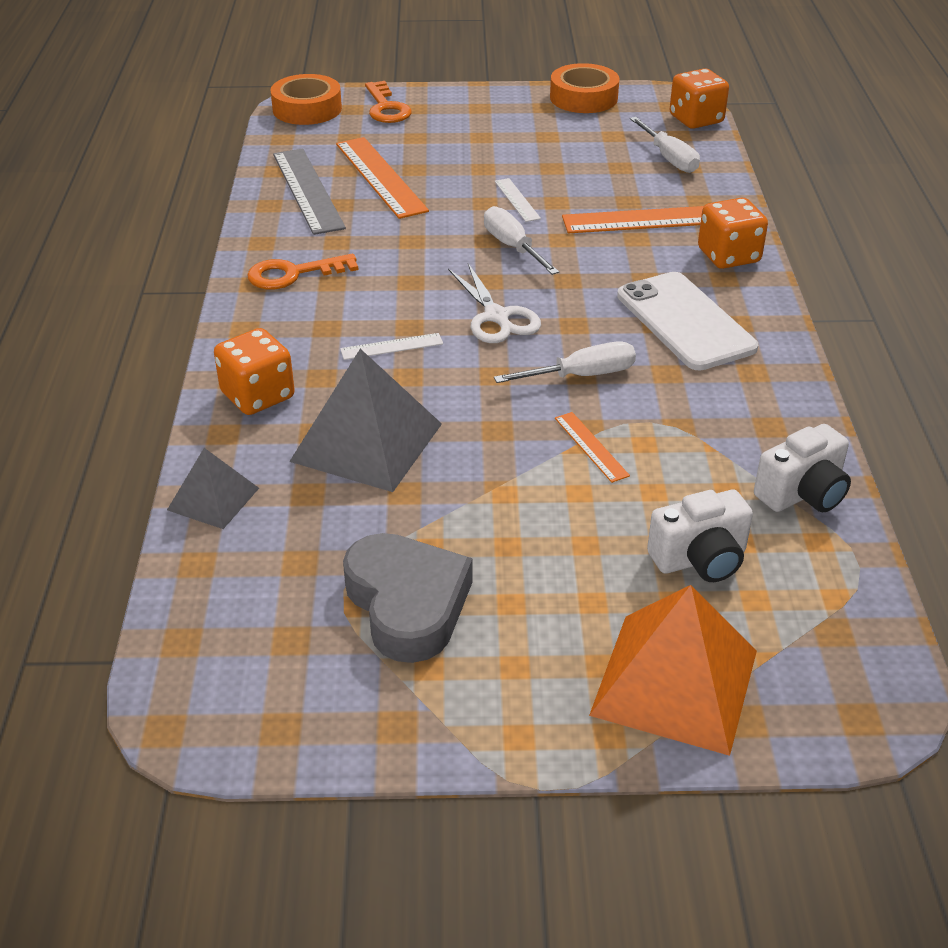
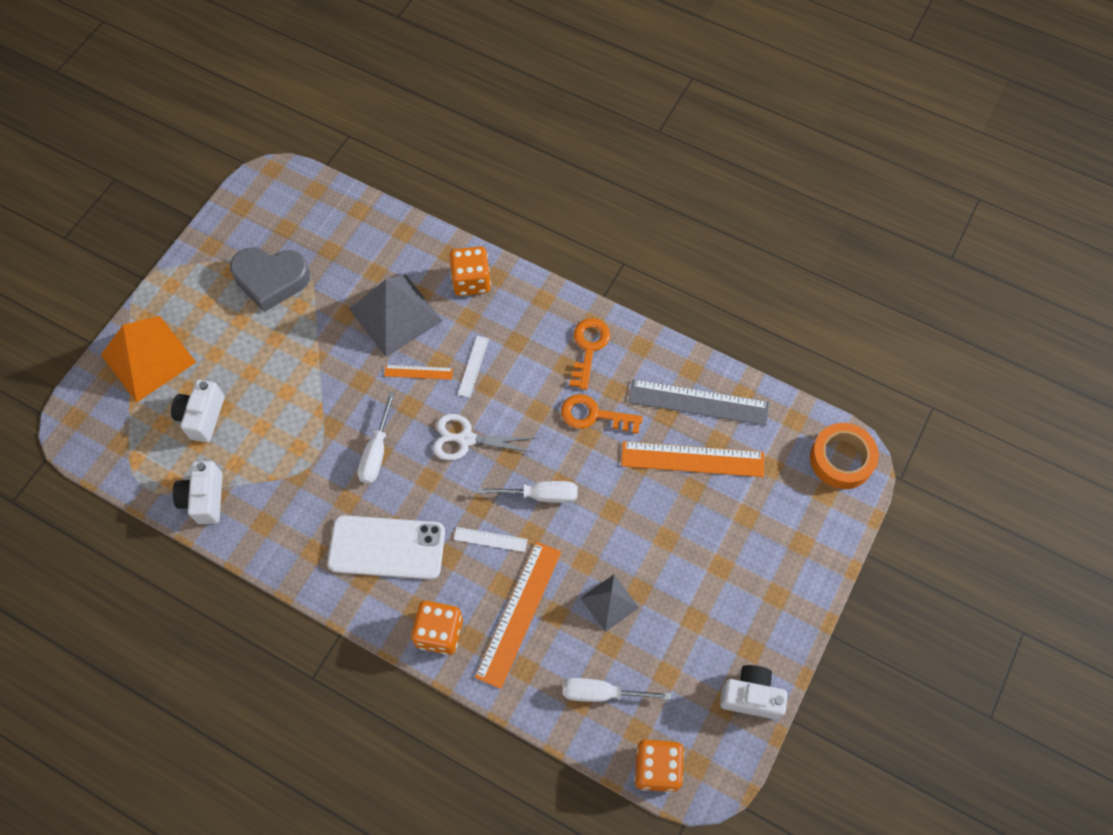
camera: 120 degrees right, 25 degrees up
grey pyramid [167,448,259,529] -> grey pyramid moved to [581,575,639,632]
orange key [365,81,412,123] -> orange key moved to [561,394,643,434]
white ruler [495,178,541,222] -> white ruler moved to [454,527,528,552]
orange tape [550,63,620,113] -> white camera [720,665,788,720]
orange ruler [555,412,630,483] -> orange ruler moved to [384,365,453,380]

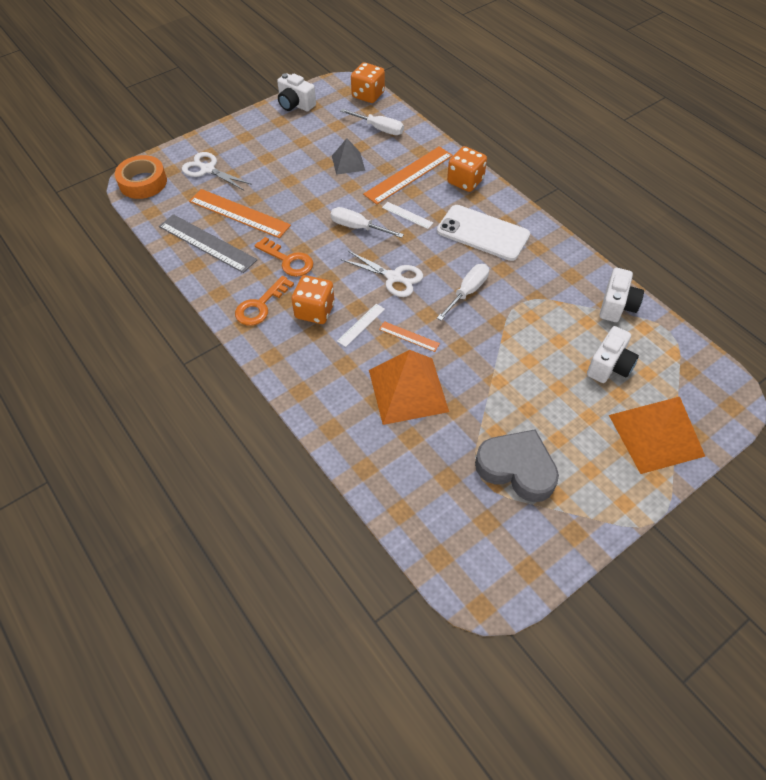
camera: 155 degrees left, 10 degrees down
grey pyramid [349,274,442,357] -> orange pyramid [369,350,449,425]
orange dice [449,246,491,296] -> orange dice moved to [291,275,335,324]
none -> white scissors [182,152,252,190]

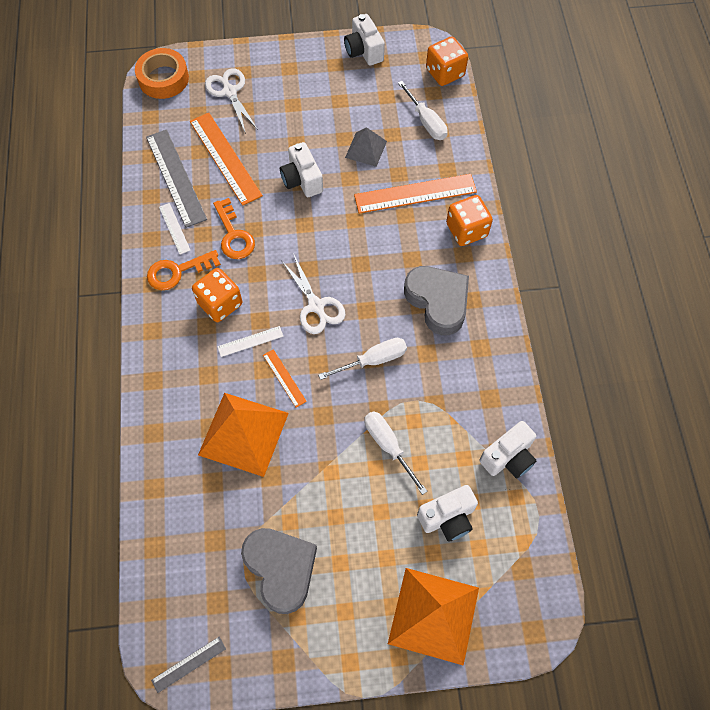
camera: 30 degrees right, 10 degrees up
white screwdriver [330,207,404,238] -> white screwdriver moved to [365,411,427,495]
white ruler [382,202,433,229] -> white ruler moved to [159,203,191,255]
white phone [437,205,530,261] -> grey heart [404,266,469,335]
none -> grey ruler [151,637,226,693]
none -> white camera [280,142,323,197]

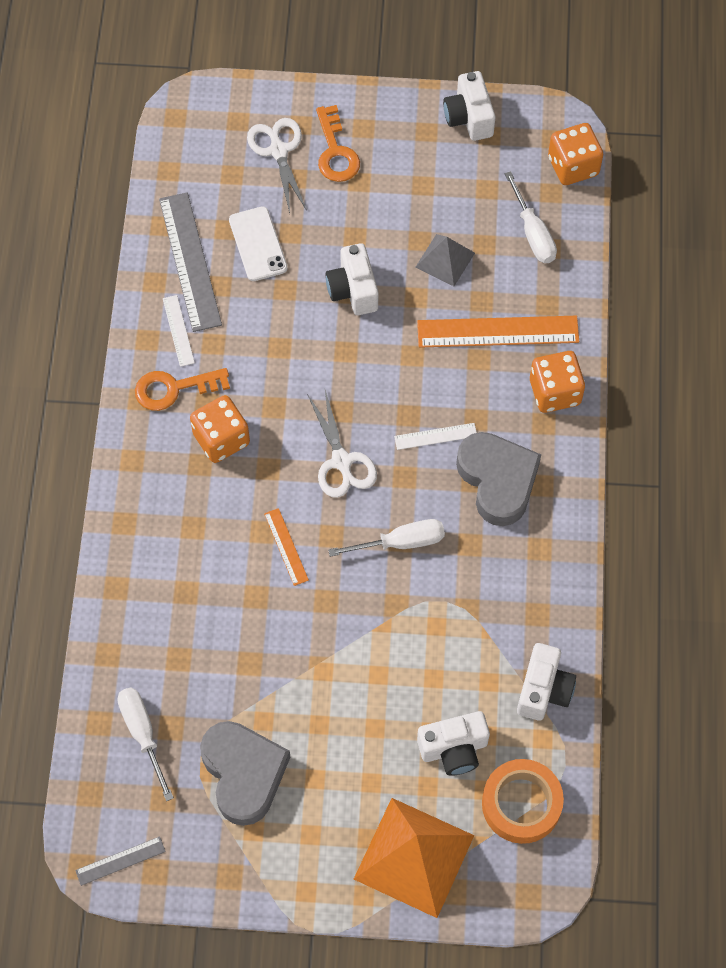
camera: 10 degrees right, 0 degrees up
orange tape [135,48,189,99] -> orange tape moved to [482,759,564,844]
orange ruler [190,113,263,206] -> white phone [229,206,288,281]
orange pyramid [198,393,289,477] -> none
orange key [213,198,255,259] -> orange key moved to [316,105,360,182]
white ruler [217,326,284,357] -> white ruler moved to [394,423,477,450]
white screwdriver [365,411,427,495] -> white screwdriver moved to [117,687,174,801]
white camera [479,421,537,478] -> white camera turned 45 degrees counterclockwise [517,643,576,721]

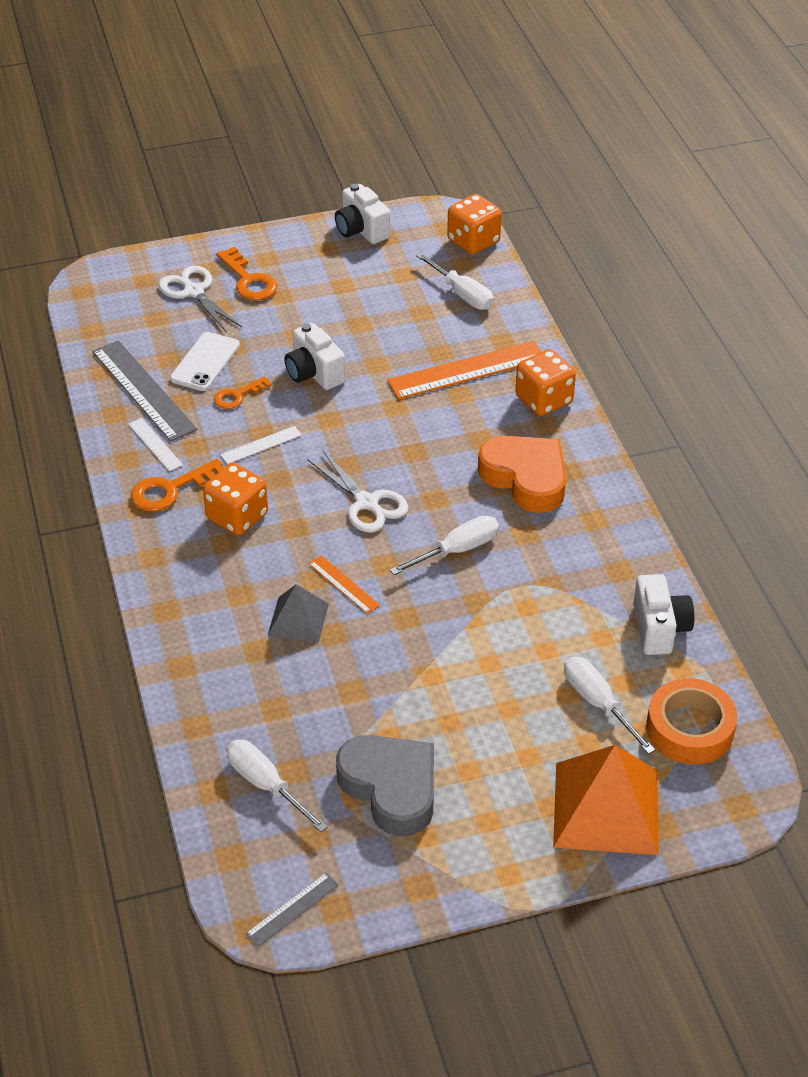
camera: 20 degrees left, 20 degrees down
white phone [229,206,288,281] -> white phone turned 60 degrees clockwise [170,332,240,391]
white ruler [394,423,477,450] -> white ruler moved to [220,426,302,464]
grey pyramid [415,234,475,286] -> grey pyramid moved to [267,584,329,642]
white camera [417,711,490,776] -> white screwdriver [564,657,655,754]
grey heart [456,432,541,526] -> orange heart [478,436,566,513]
none -> orange key [214,376,272,409]

